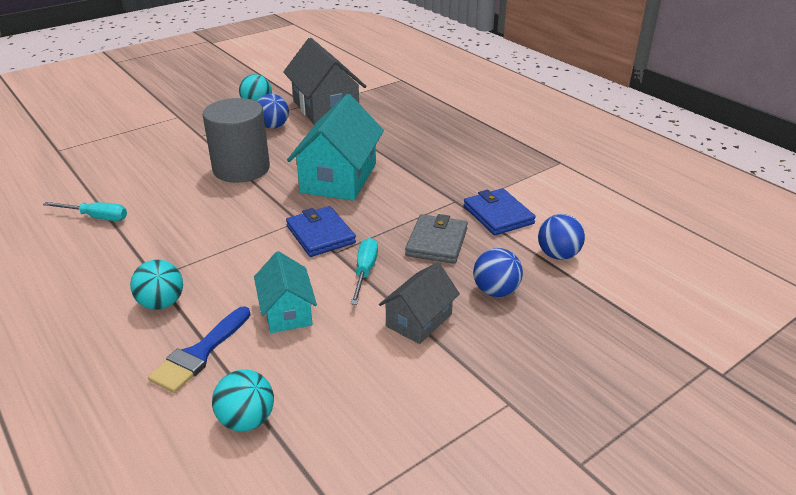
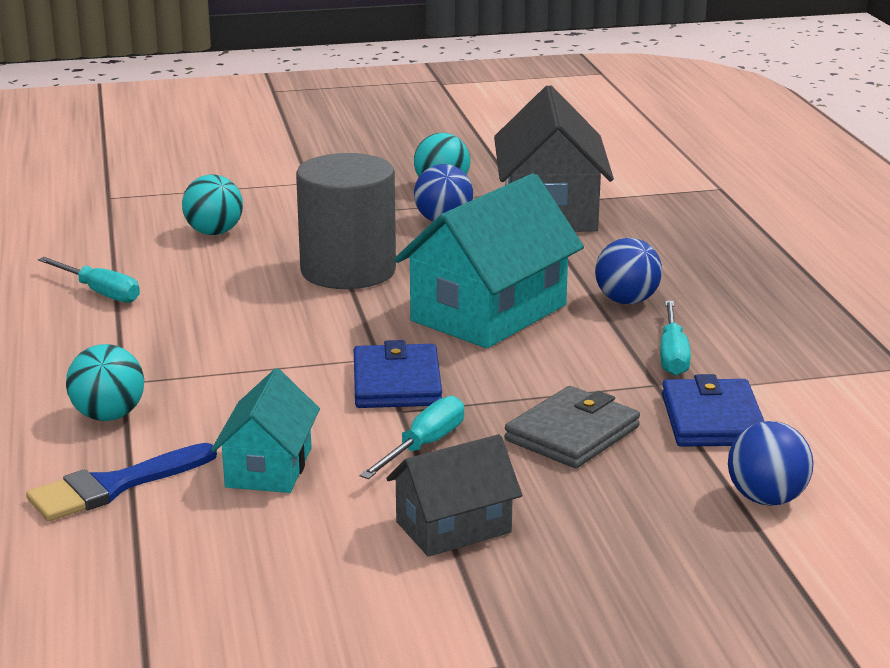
camera: 25 degrees right, 10 degrees down
turquoise ball [212,369,274,431] -> turquoise ball moved to [182,174,243,235]
blue ball [473,248,523,297] -> blue ball moved to [595,238,662,304]
none -> turquoise screwdriver [660,301,691,376]

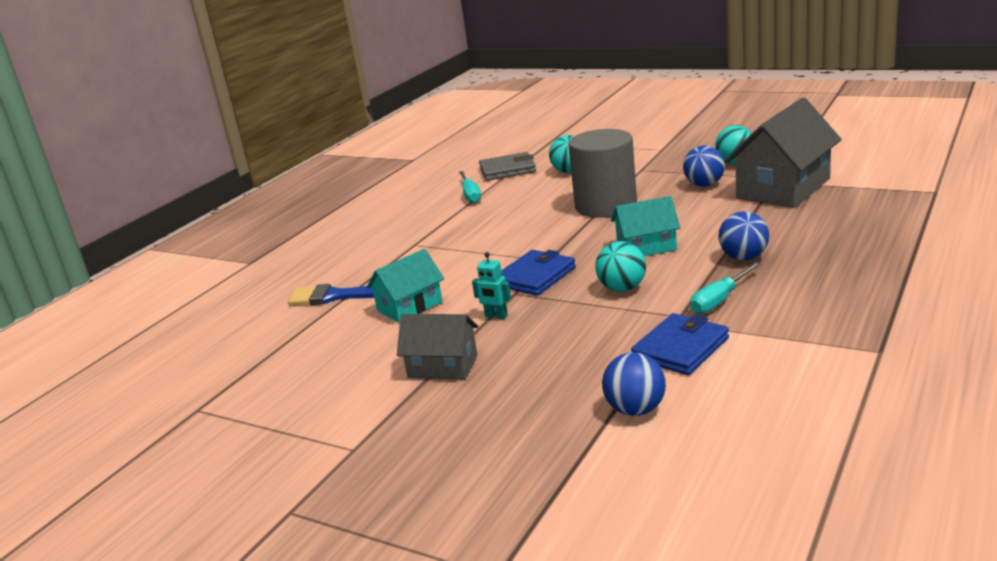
camera: 45 degrees right, 0 degrees up
turquoise ball [66,344,144,421] -> turquoise ball moved to [595,241,646,292]
turquoise screwdriver [360,396,464,479] -> turquoise robot [472,252,511,319]
turquoise house [394,173,584,348] -> turquoise house [611,196,680,256], size x0.57
grey wallet [505,386,640,468] -> grey wallet moved to [479,152,536,181]

